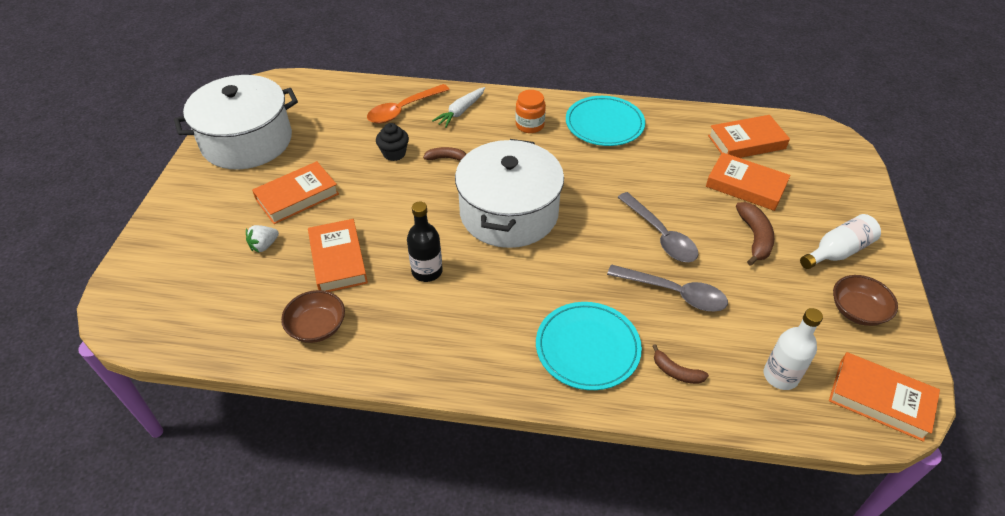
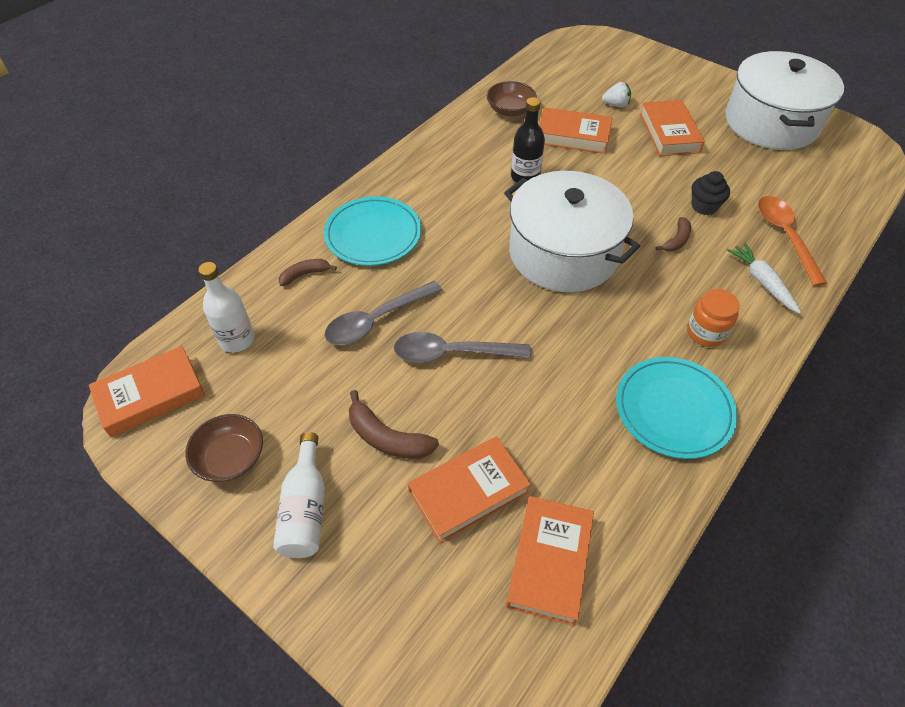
camera: 120 degrees right, 5 degrees up
white strawberry [246,225,279,253] -> white strawberry turned 105 degrees clockwise [602,82,631,107]

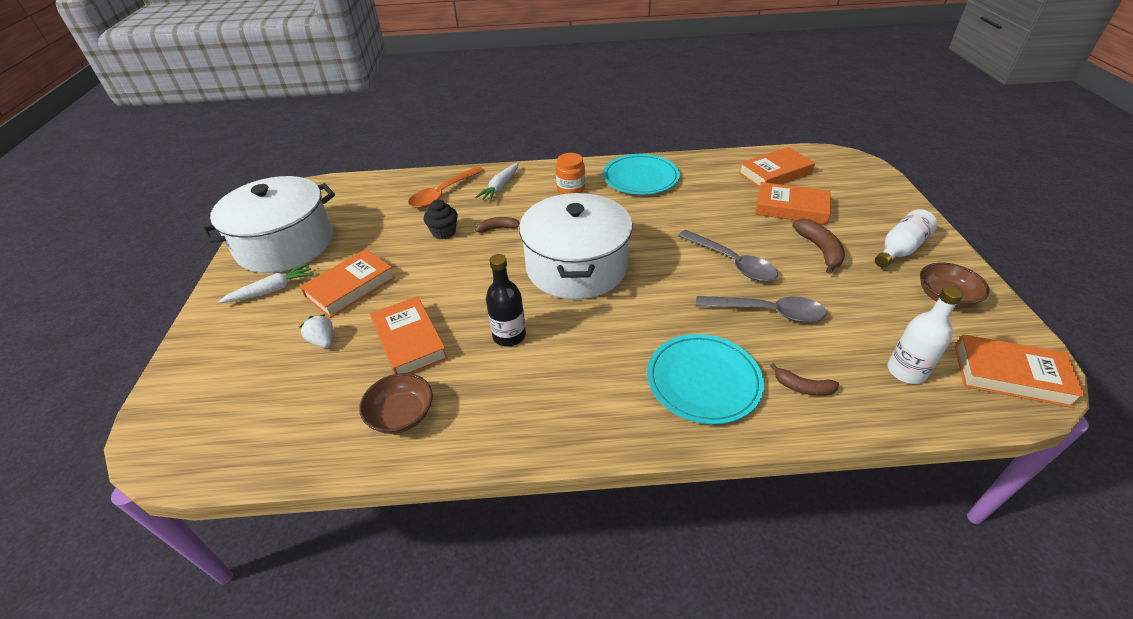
camera: 130 degrees left, 10 degrees down
none -> white carrot [218,263,314,303]

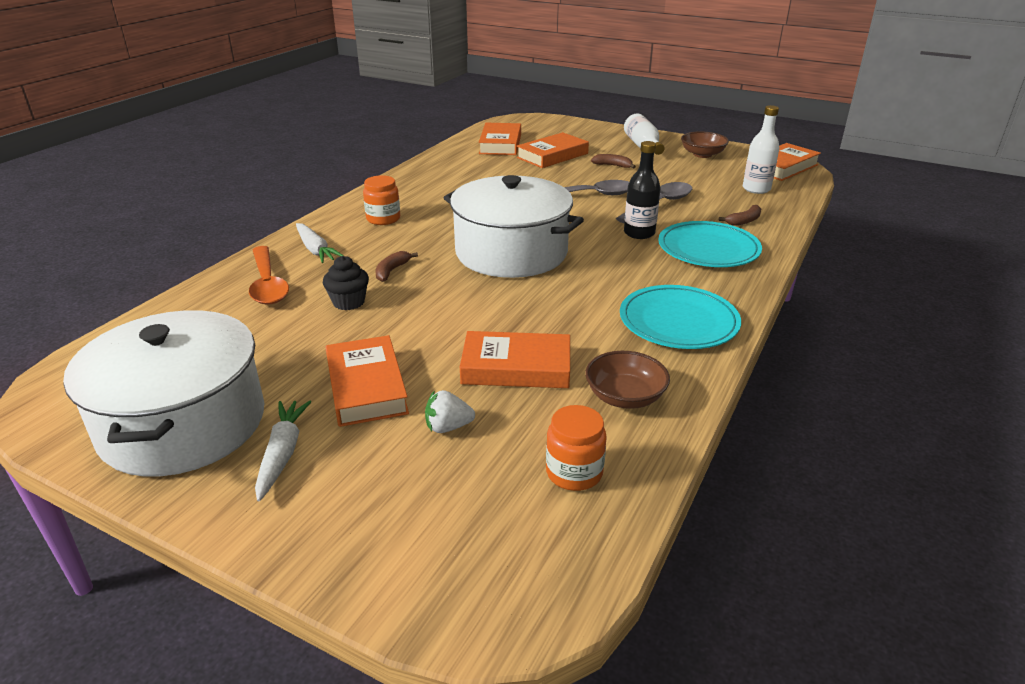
camera: 60 degrees left, 10 degrees down
black bottle [486,254,526,346] -> black bottle moved to [624,141,661,239]
turquoise plate [603,154,680,195] -> turquoise plate moved to [620,285,741,349]
brown banana [792,219,845,274] -> brown banana [591,154,636,169], size x0.64
none -> orange jar [546,405,607,491]

